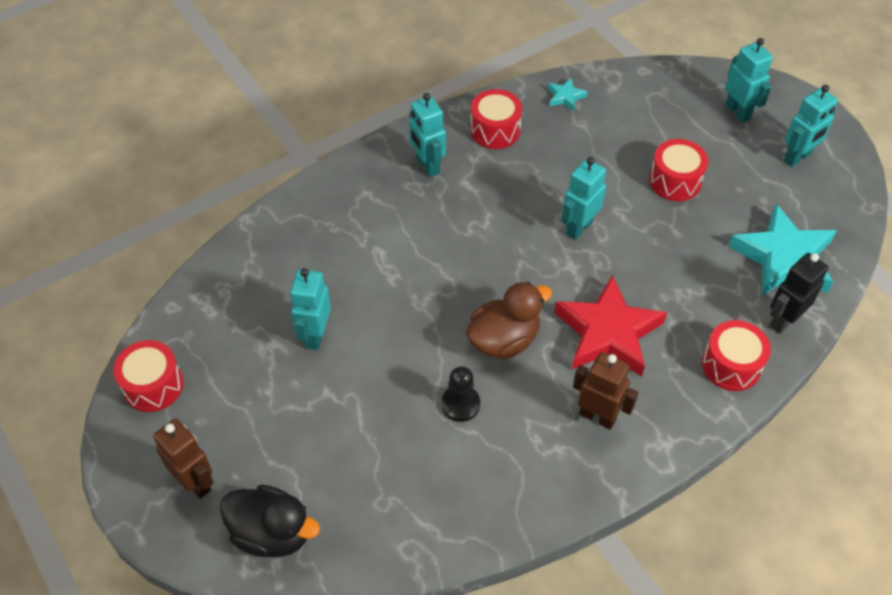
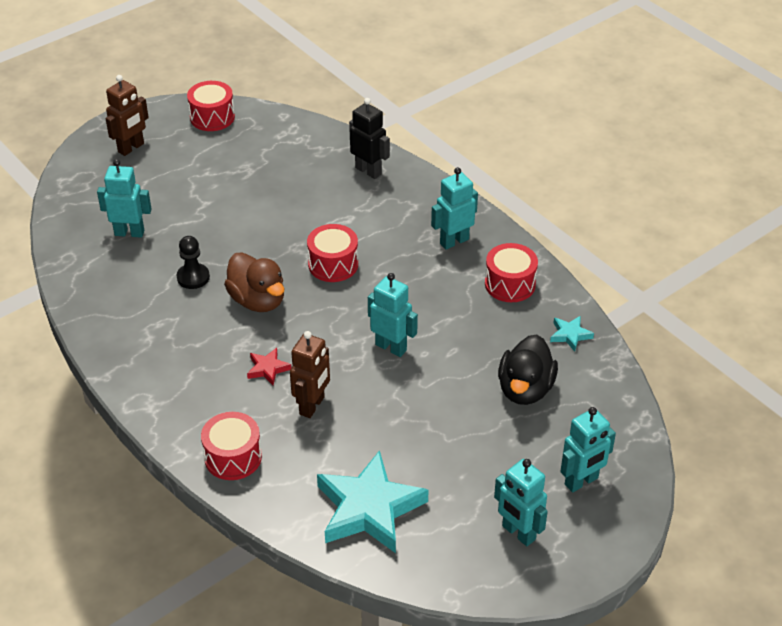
camera: 85 degrees right, 10 degrees down
black duck [220,485,320,557] -> black duck moved to [498,335,558,405]
turquoise robot [290,268,331,350] -> turquoise robot moved to [97,159,152,238]
red star [554,275,667,377] -> red star [247,348,291,385], size x0.43
brown robot [573,352,638,430] -> brown robot moved to [290,331,330,418]
red drum [649,139,708,201] -> red drum moved to [307,224,358,282]
black robot [769,253,828,334] -> black robot moved to [349,98,390,179]

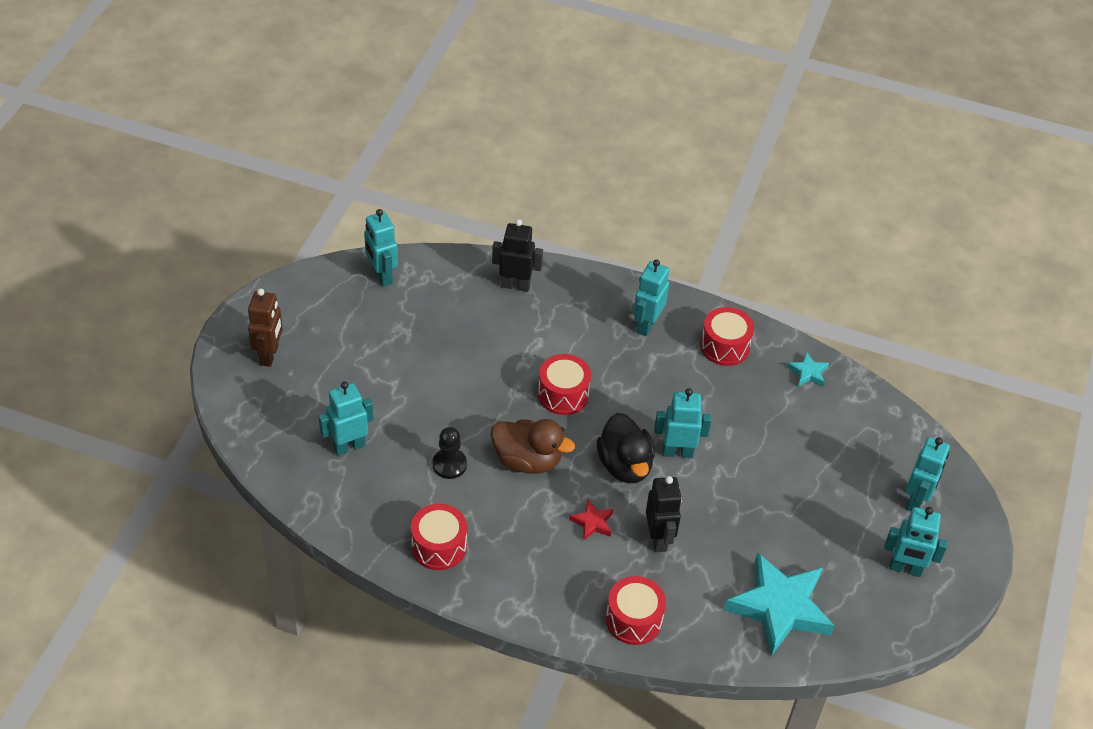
camera: 35 degrees left, 5 degrees up
red drum [187,81,235,131] -> red drum moved to [411,503,467,570]
brown robot [290,331,330,418] -> black robot [646,476,682,552]
black duck [498,335,558,405] -> black duck moved to [597,413,655,483]
none -> turquoise robot [364,209,398,287]

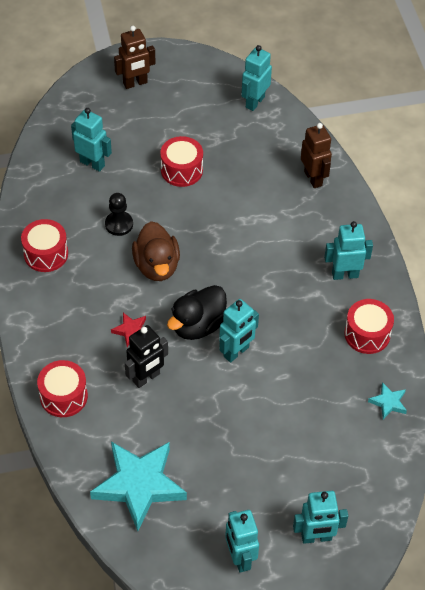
camera: 60 degrees right, 5 degrees up
black robot [492,219,543,292] -> brown robot [301,123,332,188]
red drum [538,354,591,415] -> red drum moved to [160,136,203,187]
turquoise robot [654,388,712,458] -> turquoise robot turned 75 degrees clockwise [219,299,259,363]

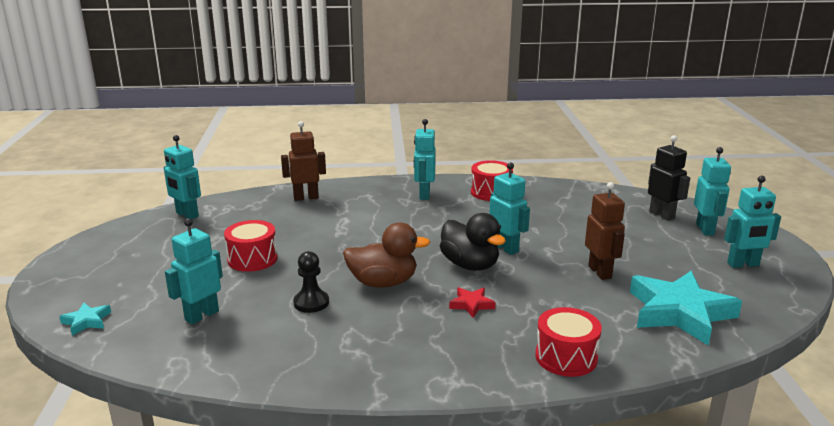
camera: 80 degrees left, 30 degrees down
red drum [21,219,68,272] -> none
brown robot [114,26,156,89] -> brown robot moved to [585,182,625,280]
black robot [125,325,168,388] -> black robot moved to [648,135,690,221]
turquoise star [368,382,407,419] -> turquoise star moved to [59,303,111,336]

